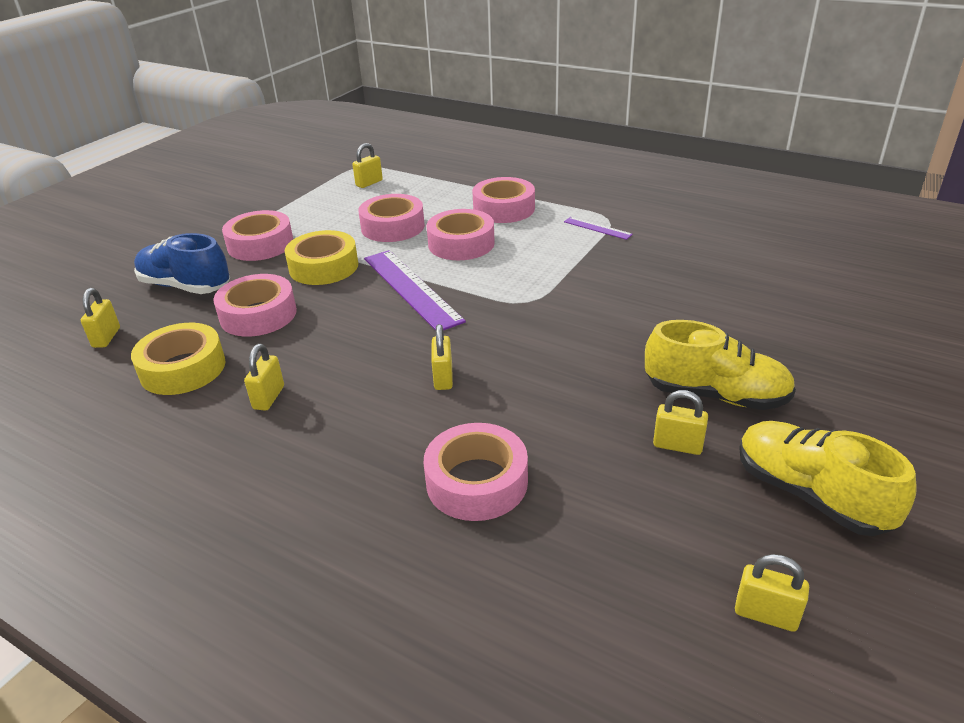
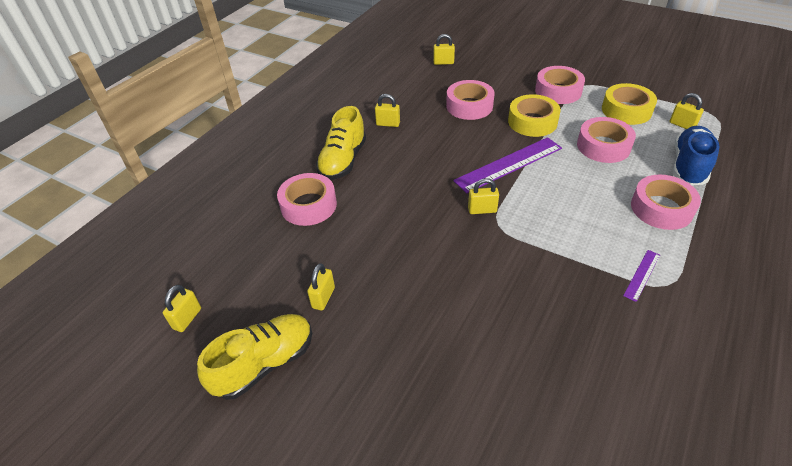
camera: 90 degrees right, 10 degrees up
yellow tape [131,323,226,395] -> yellow tape moved to [602,83,657,125]
blue shoe [134,233,230,294] -> blue shoe moved to [673,126,719,185]
pink tape [427,209,495,260] -> none
yellow padlock [431,324,453,390] -> yellow padlock moved to [468,178,499,214]
yellow shoe [645,320,796,410] -> yellow shoe moved to [316,106,366,180]

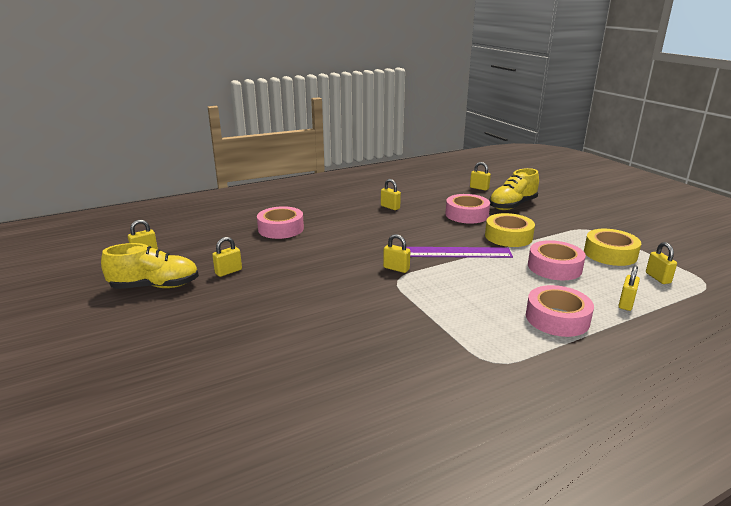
camera: 30 degrees right, 20 degrees down
yellow shoe [316,106,366,180] -> yellow shoe moved to [489,168,539,210]
pink tape [535,66,585,104] -> none
purple ruler [623,250,660,302] -> none
blue shoe [673,126,719,185] -> yellow padlock [618,265,640,311]

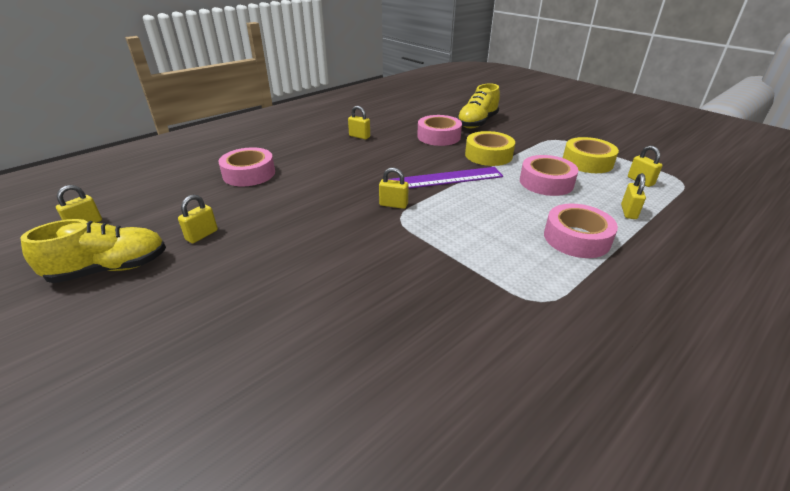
camera: 15 degrees left, 10 degrees up
yellow padlock [470,162,491,191] -> none

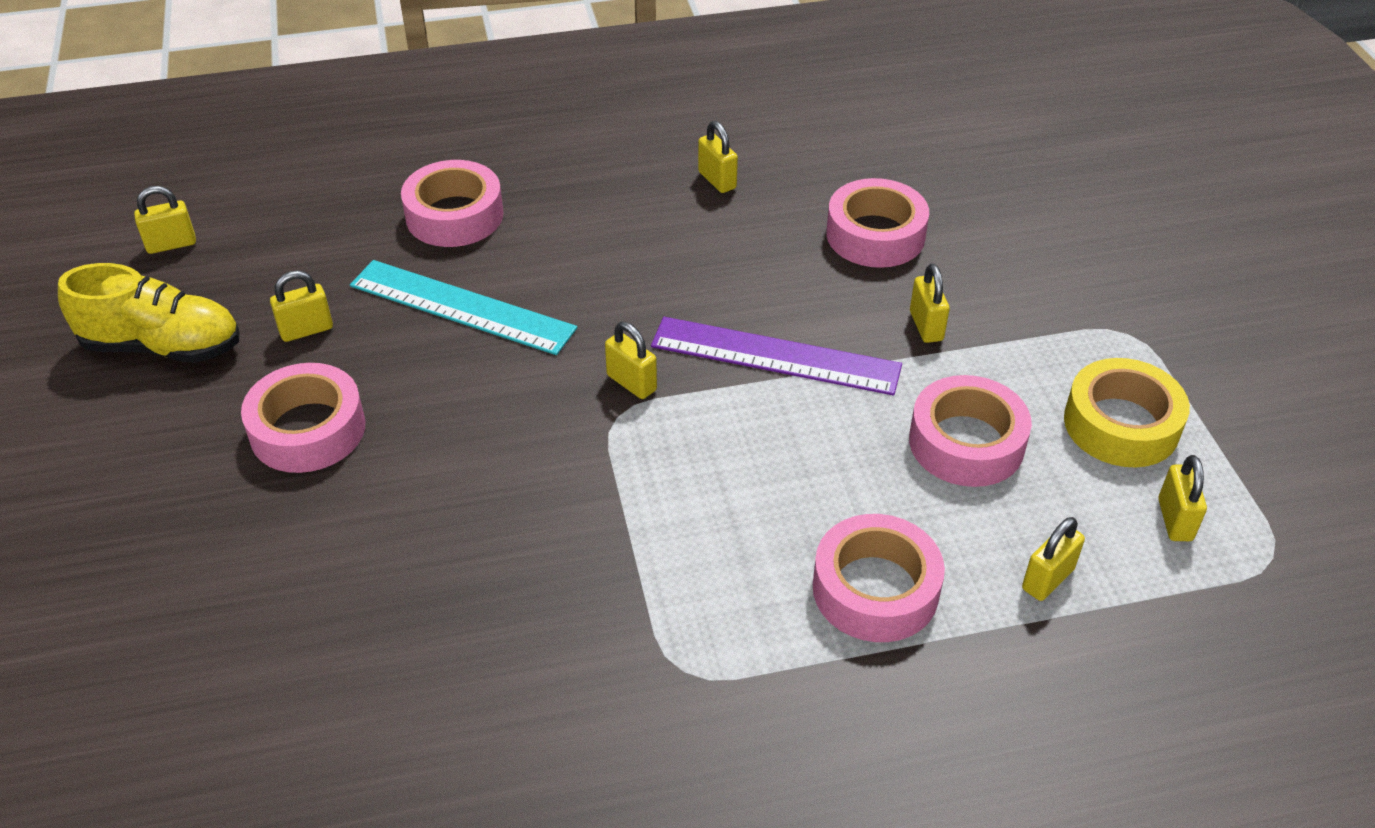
camera: 30 degrees right, 10 degrees up
yellow shoe [457,83,500,128] -> none
yellow tape [465,131,515,166] -> yellow padlock [910,263,950,343]
none -> pink tape [241,363,365,473]
none -> turquoise ruler [350,260,577,355]

